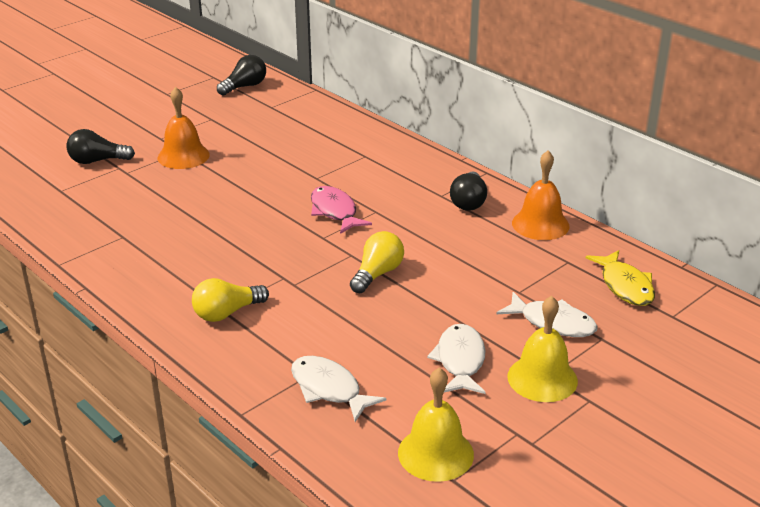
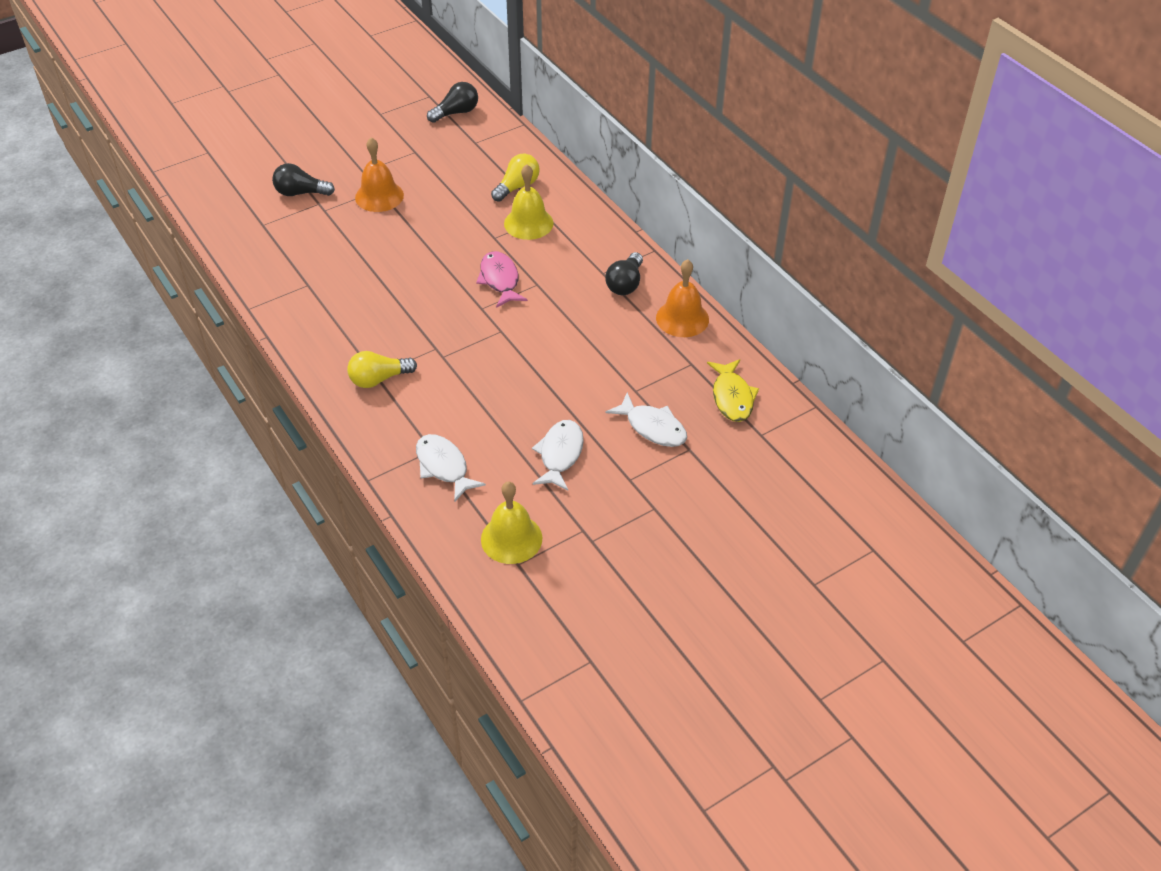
camera: 10 degrees right, 15 degrees up
yellow light bulb [350,231,404,293] -> yellow light bulb moved to [491,154,540,202]
yellow bell [507,296,578,402] -> yellow bell moved to [504,164,554,240]

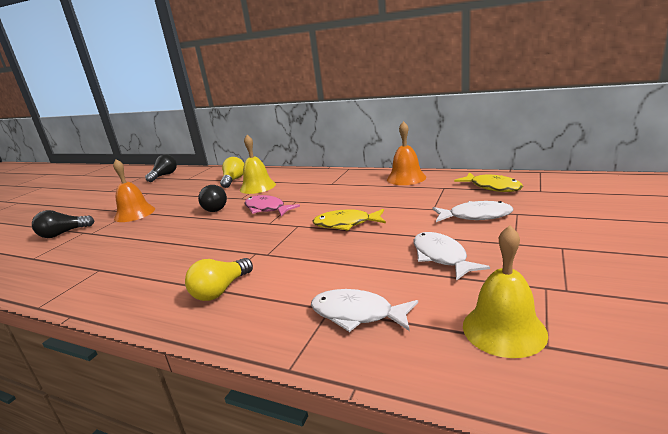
camera: 30 degrees left, 25 degrees down
black light bulb [605,252,643,295] -> black light bulb moved to [198,185,227,212]
none -> yellow fish [312,209,386,231]

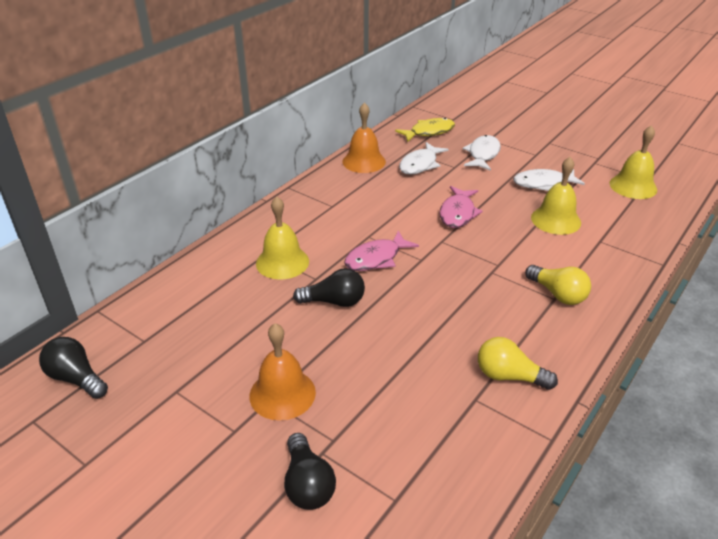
camera: 80 degrees left, 15 degrees up
yellow light bulb [220,157,244,188] -> yellow light bulb moved to [478,337,558,390]
white fish [311,289,418,332] -> white fish moved to [399,142,449,175]
yellow fish [312,209,386,231] -> pink fish [440,186,483,228]
none -> yellow bell [531,157,581,235]

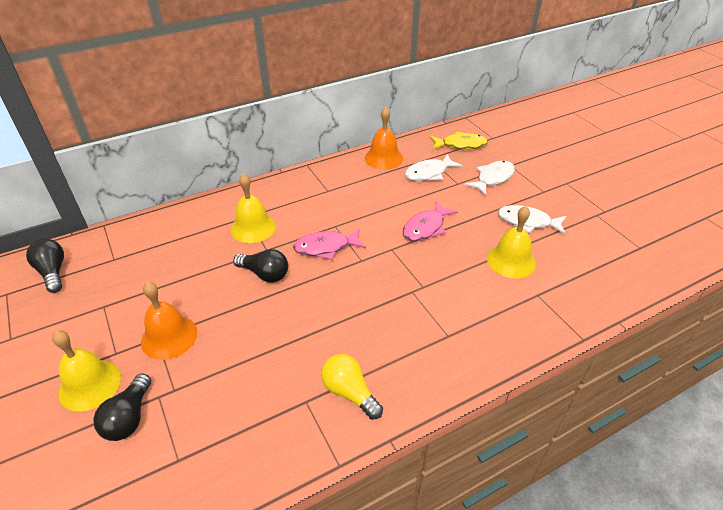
camera: 25 degrees right, 5 degrees up
yellow light bulb [525,265,591,305] -> none
yellow bell [610,125,657,199] -> yellow bell moved to [52,330,121,412]

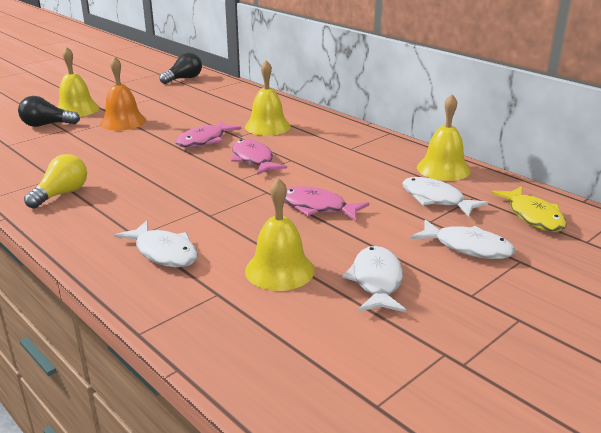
camera: 75 degrees right, 15 degrees down
black light bulb [233,249,288,283] -> pink fish [176,121,242,148]
orange bell [365,107,403,170] -> yellow bell [417,94,471,181]
none -> white fish [114,221,198,267]

